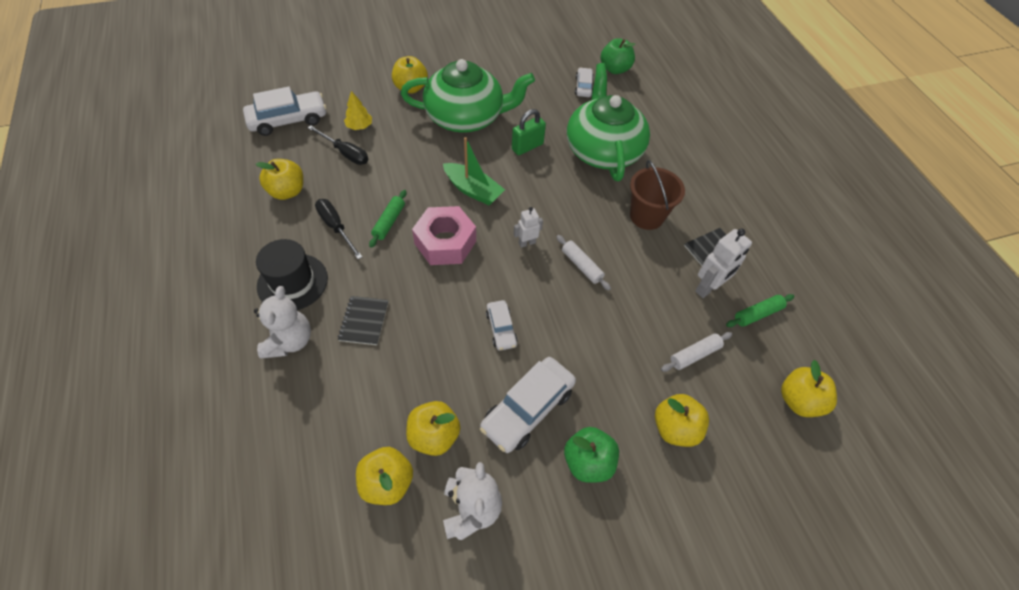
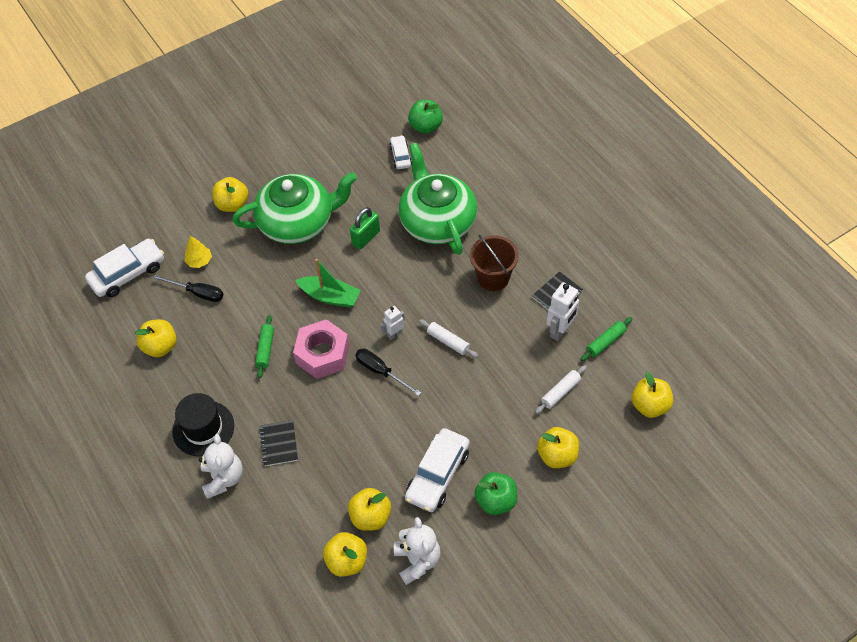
camera: 10 degrees left, 0 degrees up
black screwdriver [315,199,362,259] -> black screwdriver moved to [355,349,421,396]
white car [486,300,518,350] -> none

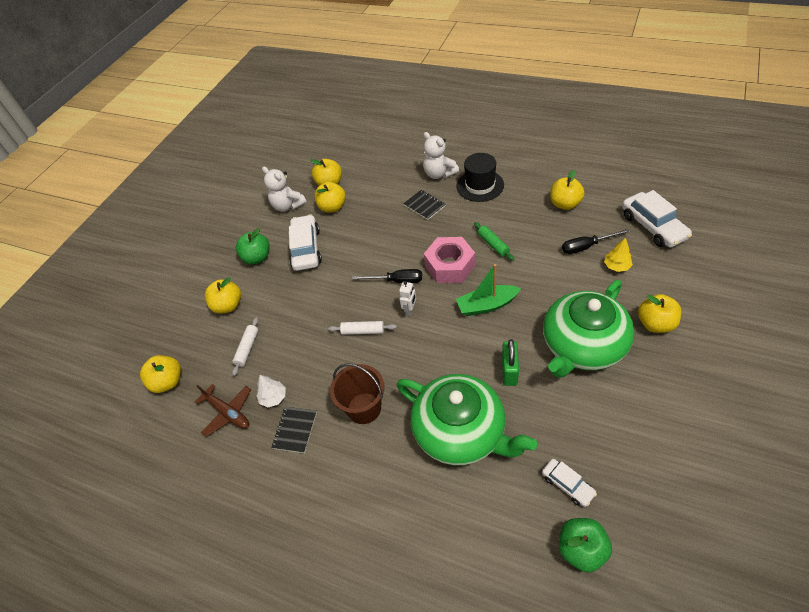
camera: 150 degrees right, 5 degrees down
white car [85,239,164,297] -> white car turned 45 degrees counterclockwise [622,190,692,248]
white robot [546,282,579,341] -> white tree [257,375,286,407]
green rolling pin [580,317,632,361] -> brown plane [195,384,251,437]

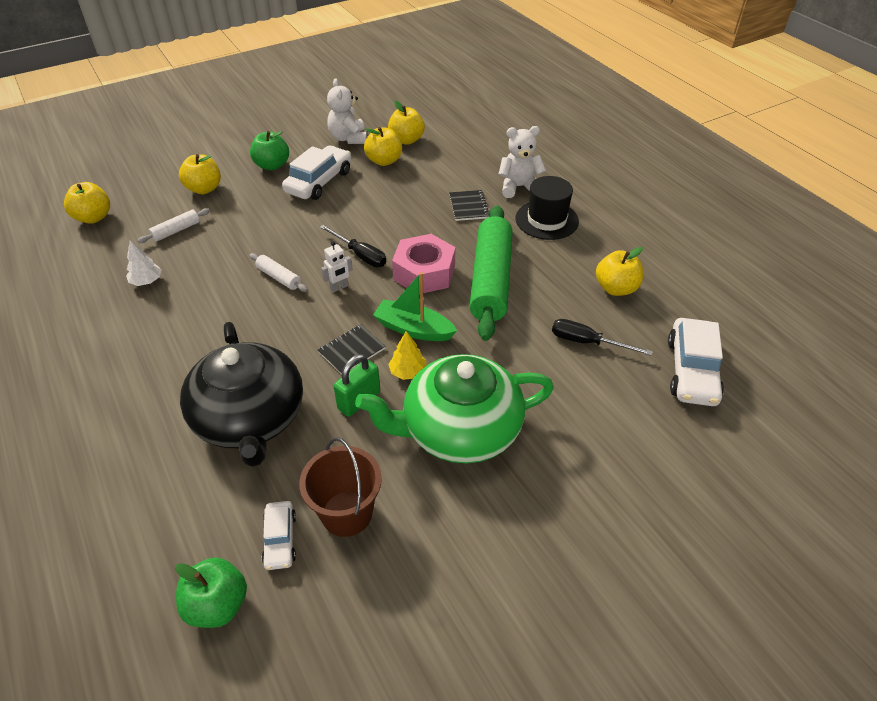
camera: 30 degrees right, 5 degrees down
brown plane [195,384,251,437] -> none
black notebook [271,407,317,453] -> black notebook moved to [318,324,386,375]
brown bucket [330,364,384,424] -> brown bucket moved to [299,437,382,537]
green teapot [397,374,537,465] -> black teapot [180,322,303,467]
white teddy bear [423,132,459,179] -> white teddy bear turned 90 degrees clockwise [498,126,546,198]
green rolling pin [474,222,514,261] -> green rolling pin [469,205,512,341], size x2.33
yellow tree [604,238,633,272] -> yellow tree moved to [388,331,427,380]
yellow apple [638,294,681,333] -> none

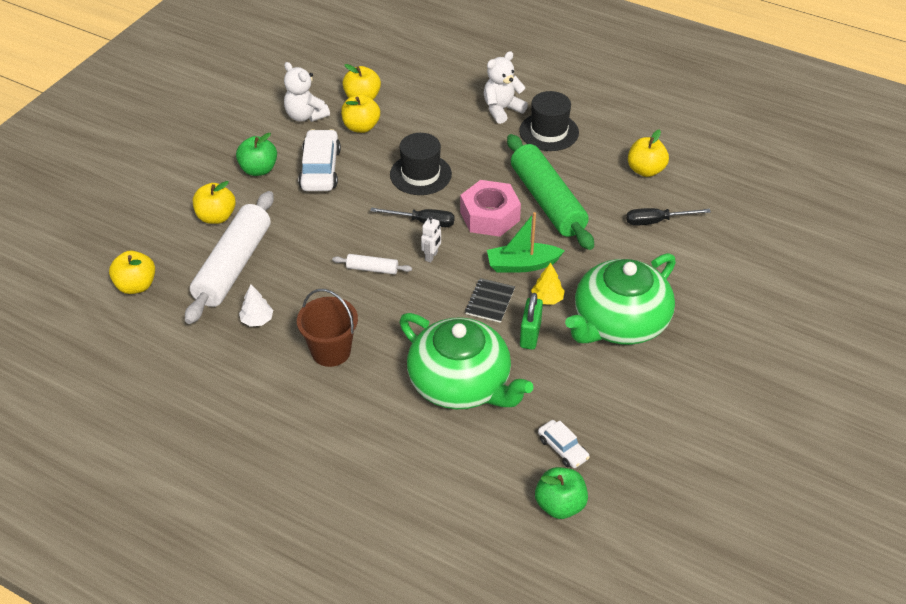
camera: 30 degrees left, 0 degrees up
white rolling pin [137,208,210,243] -> white rolling pin [185,191,274,324], size x2.33
black teapot [180,322,303,467] -> green teapot [399,313,533,409]
brown bucket [299,437,382,537] -> brown bucket moved to [297,289,358,367]
black notebook [449,190,489,221] -> none
white car [668,318,724,406] -> none
none -> black hat [390,133,452,195]

